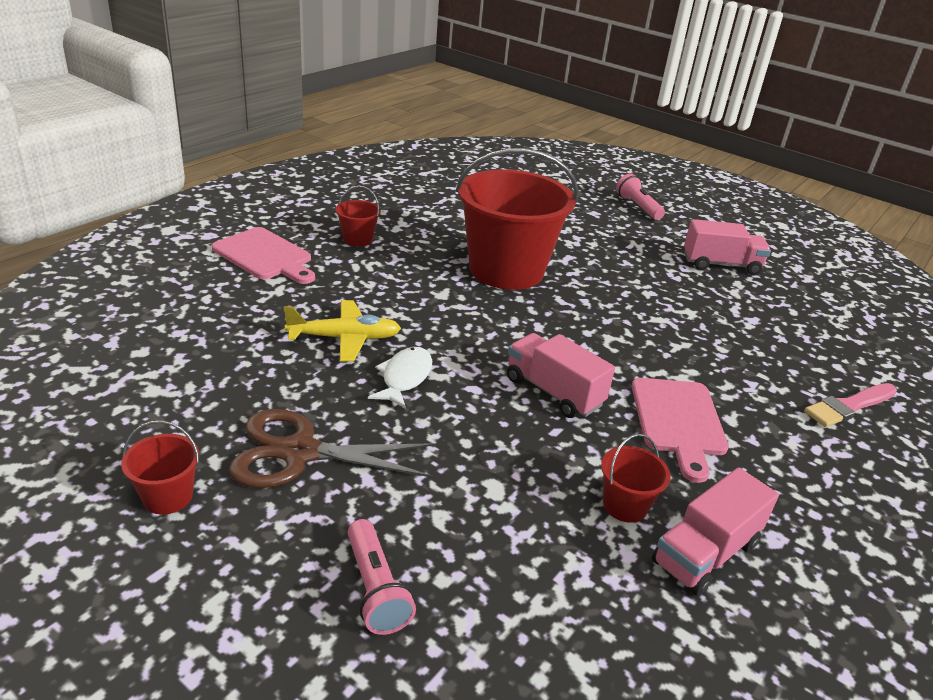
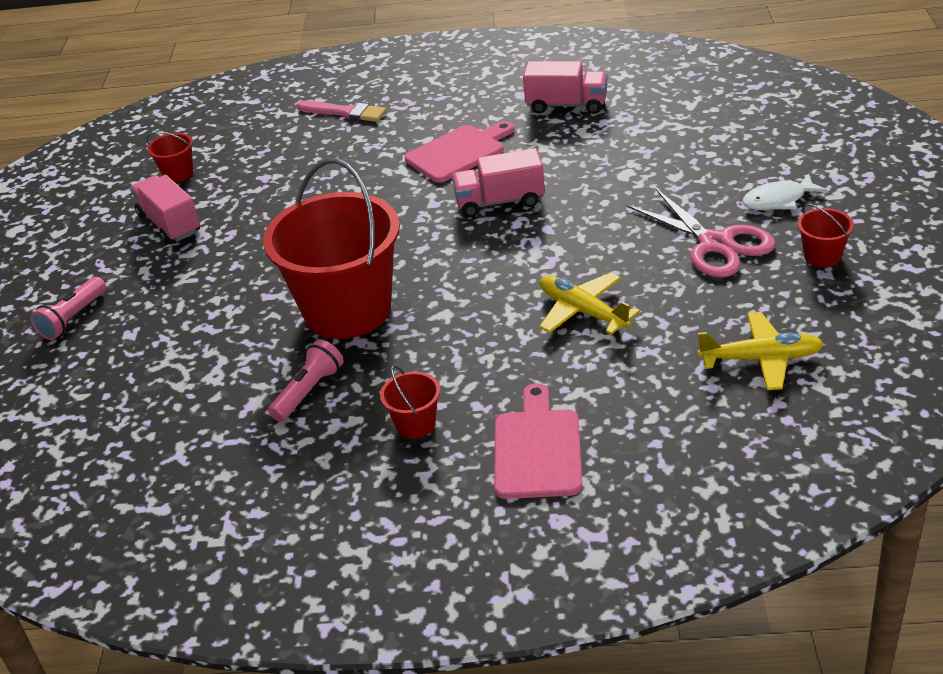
camera: 120 degrees left, 5 degrees up
brown scissors [229,409,437,488] -> pink scissors [627,188,776,278]
pink flashlight [348,519,416,635] -> pink flashlight moved to [268,339,344,422]
white fish [368,347,432,409] -> white fish moved to [742,173,828,210]
pink truck [507,333,615,418] -> pink truck turned 75 degrees clockwise [452,148,545,217]
red bucket [601,434,670,523] -> red bucket moved to [146,132,193,182]
none -> yellow plane [697,312,824,390]

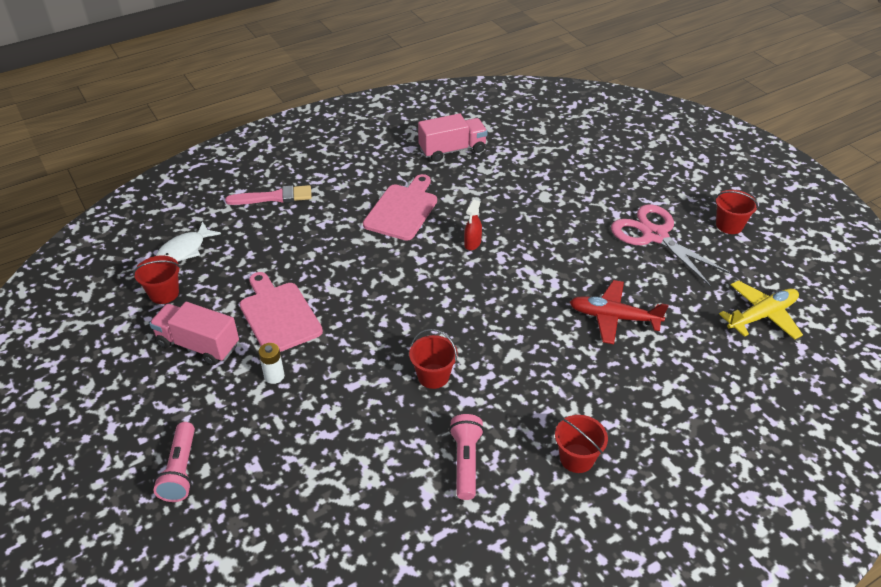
camera: 35 degrees left, 5 degrees up
red bucket [263,158,400,339] -> red bucket [409,329,458,389], size x0.41
pink truck [452,148,545,217] -> red spray bottle [464,199,482,250]
pink cutting board [494,383,582,499] -> pink cutting board moved to [240,272,323,352]
yellow plane [539,272,640,335] -> red plane [570,280,668,344]
pink scissors [627,188,776,278] -> pink scissors turned 150 degrees counterclockwise [611,204,732,287]
white fish [742,173,828,210] -> white fish moved to [156,222,221,262]
none -> white battery [258,343,284,384]

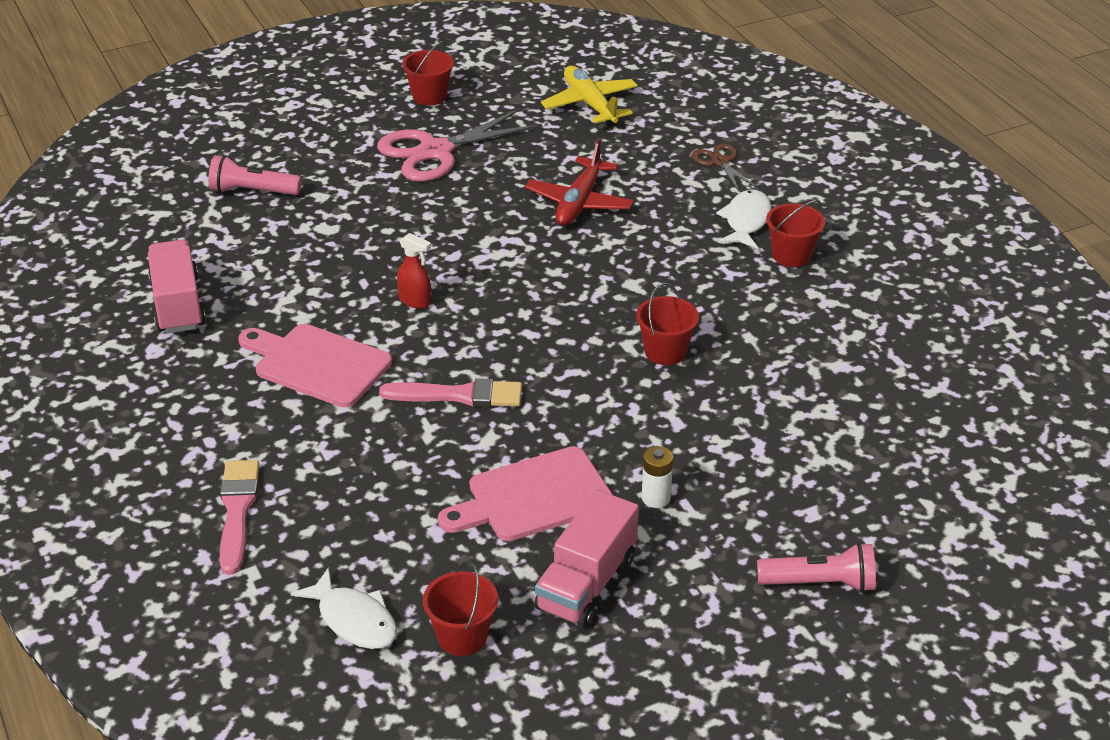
camera: 85 degrees left, 5 degrees down
pink flashlight [449,414,484,500] -> pink flashlight moved to [208,155,301,195]
none -> pink brush [379,378,522,407]
none -> brown scissors [691,143,758,191]
none -> white fish [716,190,772,249]

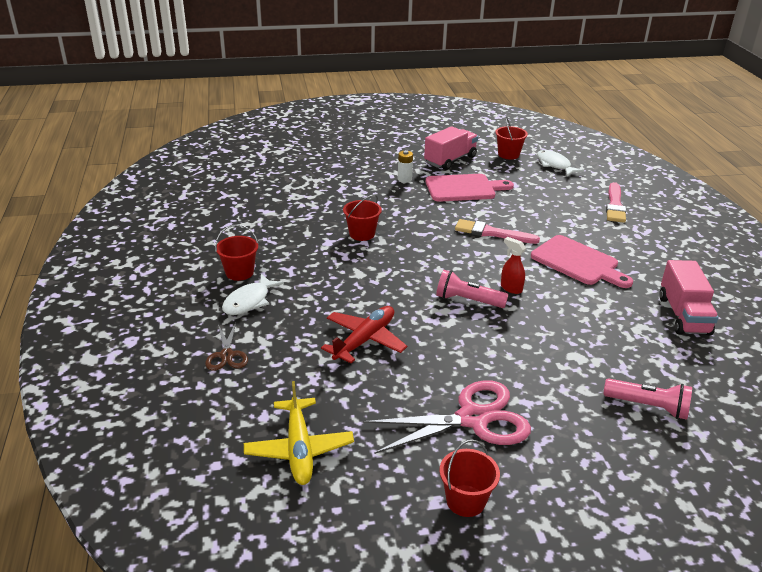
camera: 165 degrees left, 5 degrees down
pink flashlight [757,543,876,592] -> pink flashlight moved to [436,270,508,308]

